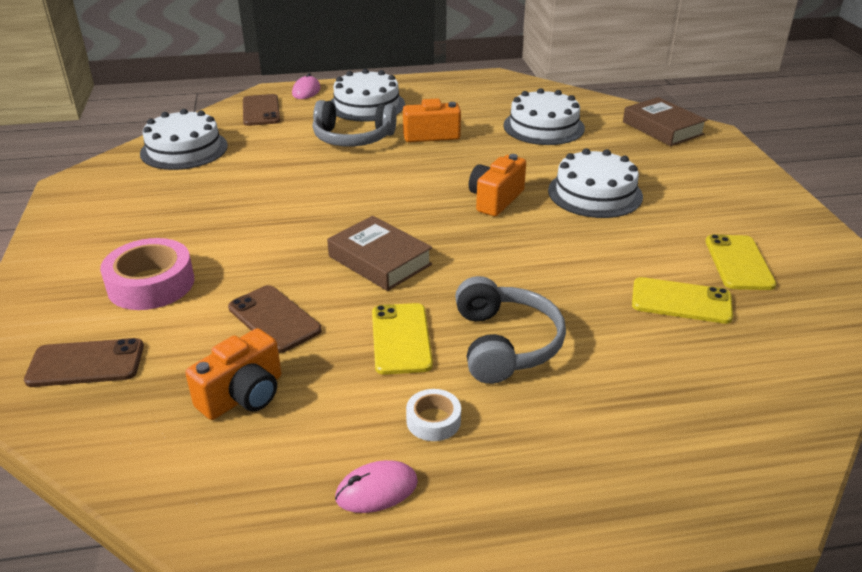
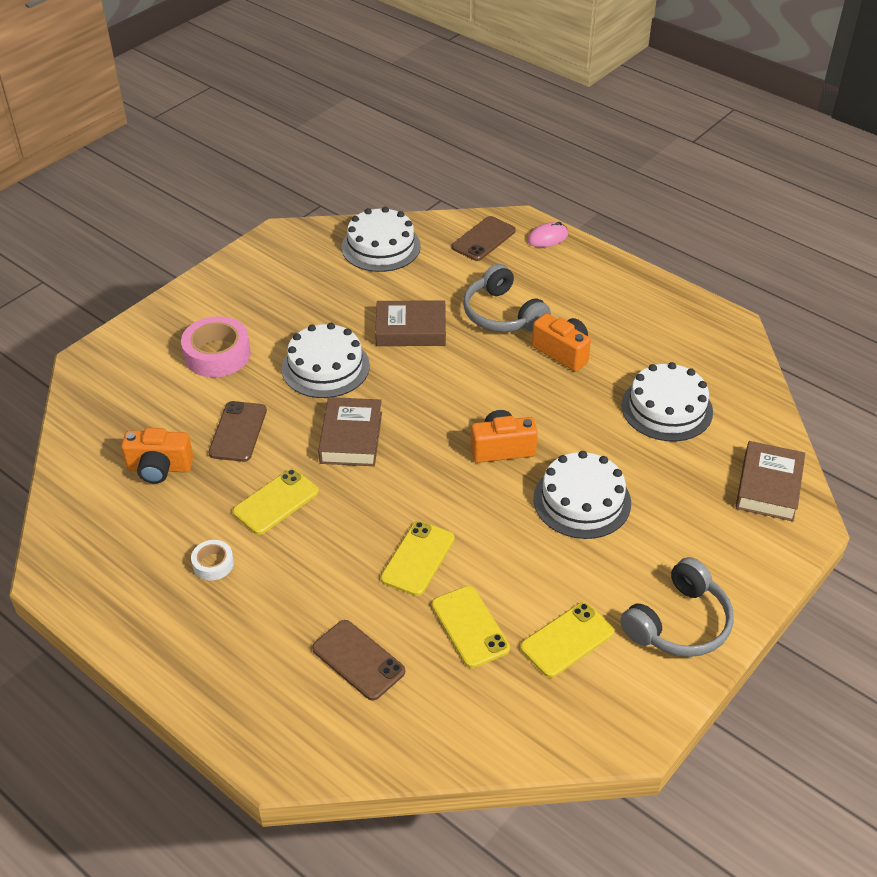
camera: 50 degrees right, 10 degrees up
brown phone [24,338,144,387] -> brown phone moved to [312,620,405,701]
white cake [331,69,405,122] -> white cake moved to [282,323,370,398]
pink mouse [335,460,418,513] -> none
grey headphones [455,276,566,384] -> grey headphones moved to [620,557,734,657]
none -> brown book [375,300,446,346]
none -> yellow phone [380,521,455,596]

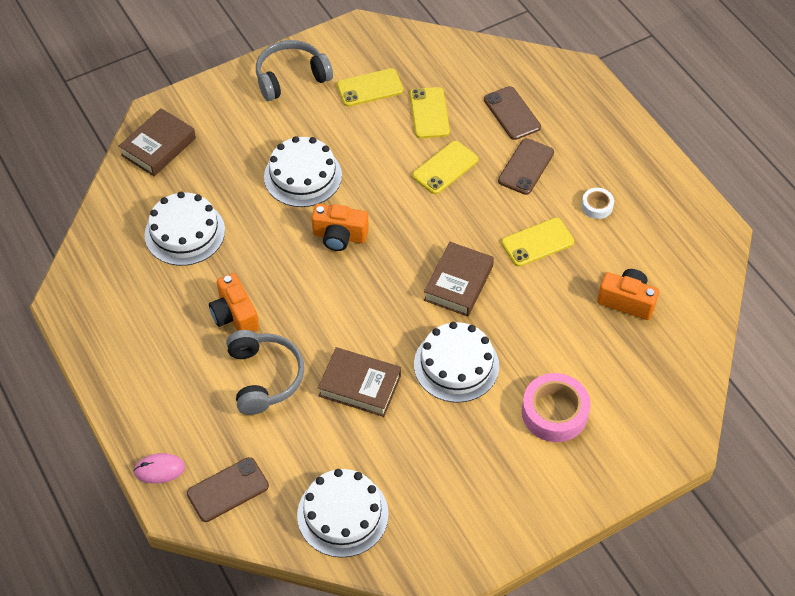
camera: 160 degrees left, 10 degrees up
brown phone [209,401,267,462] -> brown phone moved to [498,138,554,195]

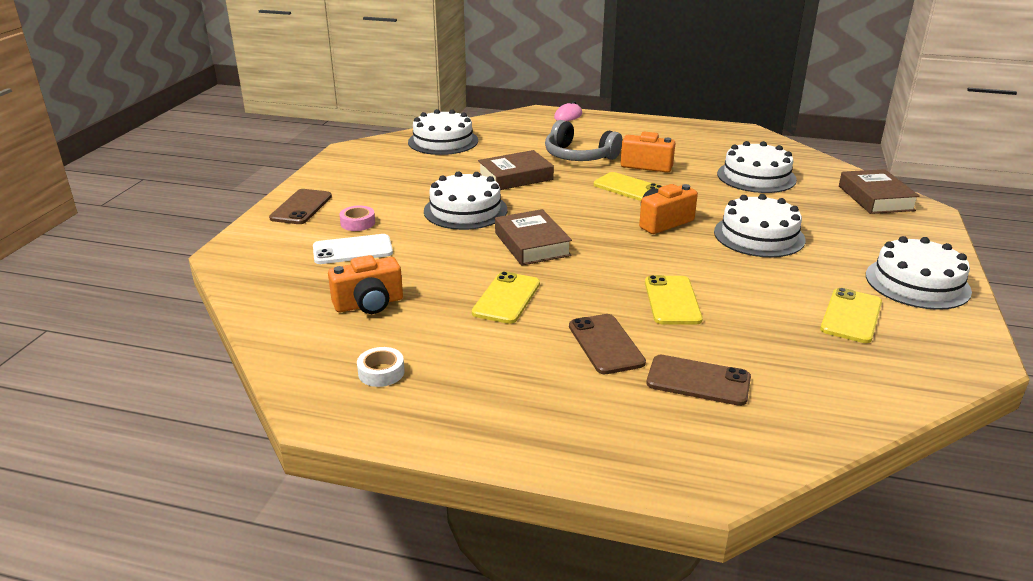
camera: 135 degrees right, 25 degrees down
brown phone [187,457,269,522] -> brown phone moved to [269,189,332,224]
grey headphones [256,40,333,101] -> white cake [866,236,972,310]
yellow phone [410,87,450,138] -> yellow phone moved to [594,172,663,201]
pink tape [522,373,590,442] -> pink tape [339,206,375,231], size x0.52
white tape [581,188,614,219] -> white tape moved to [357,347,405,387]
none -> white phone [313,234,393,264]

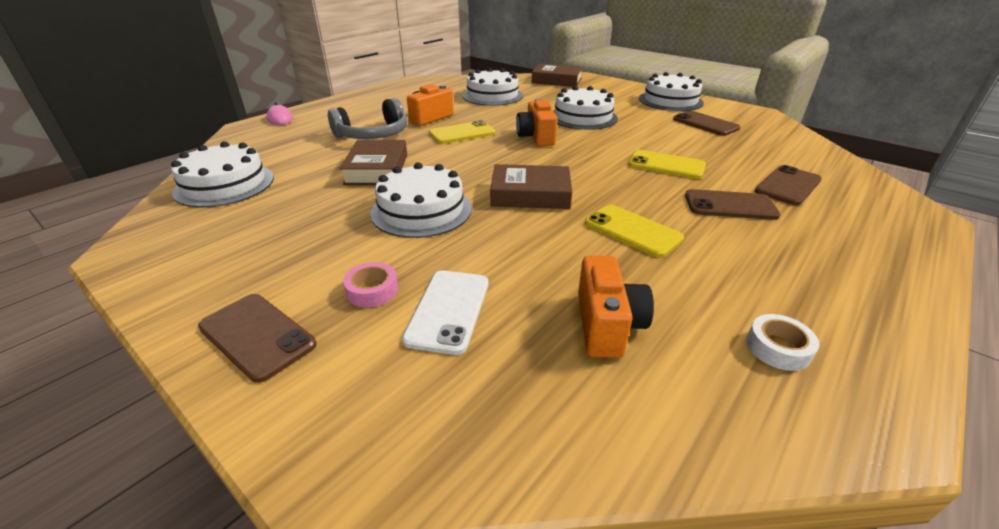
camera: 65 degrees left, 5 degrees up
yellow phone [820,288,882,343] -> brown phone [673,111,740,136]

